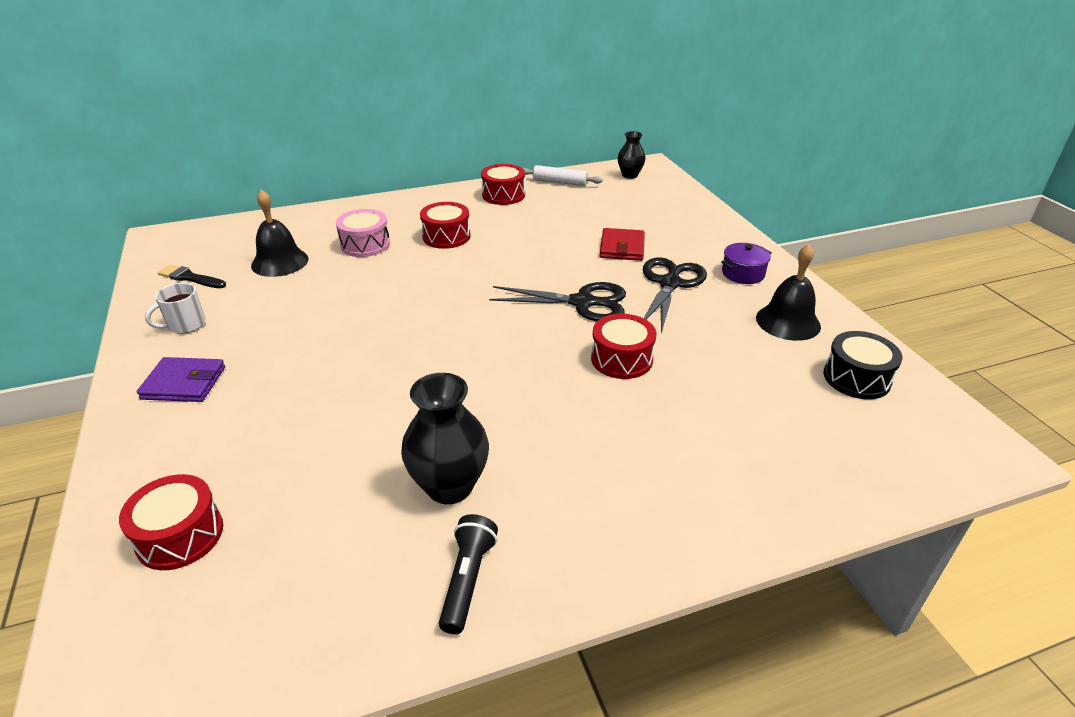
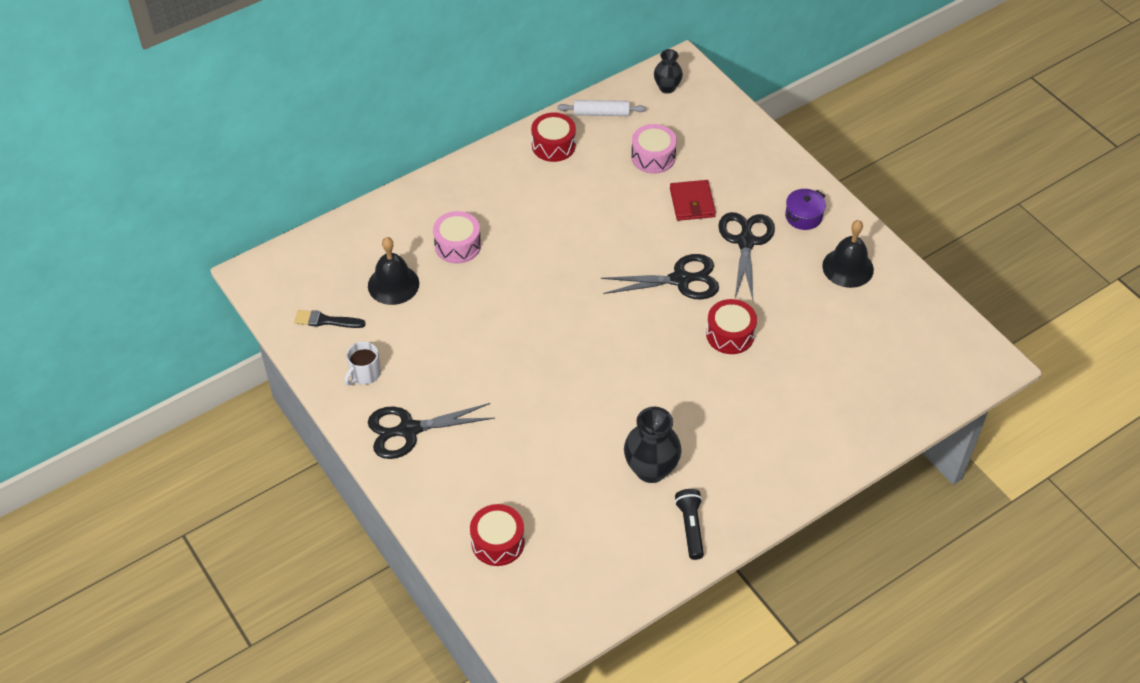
camera: 15 degrees left, 15 degrees up
purple wallet [137,357,225,402] -> black scissors [368,403,495,459]
red drum [420,202,471,249] -> none
black drum [823,331,903,399] -> none
none -> pink drum [631,124,677,174]

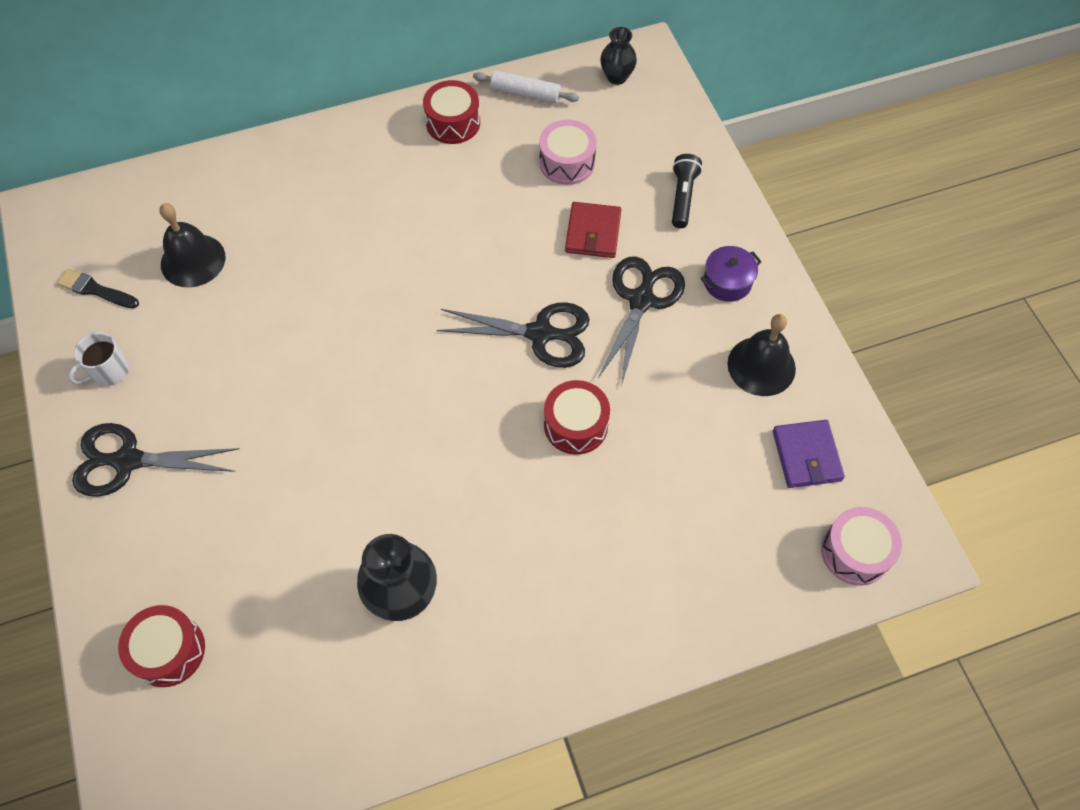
camera: 15 degrees right, 10 degrees up
pink drum [433,211,481,264] -> pink drum moved to [821,507,902,586]
black flashlight [675,489,704,560] -> black flashlight moved to [672,154,702,228]
none -> purple wallet [773,420,845,488]

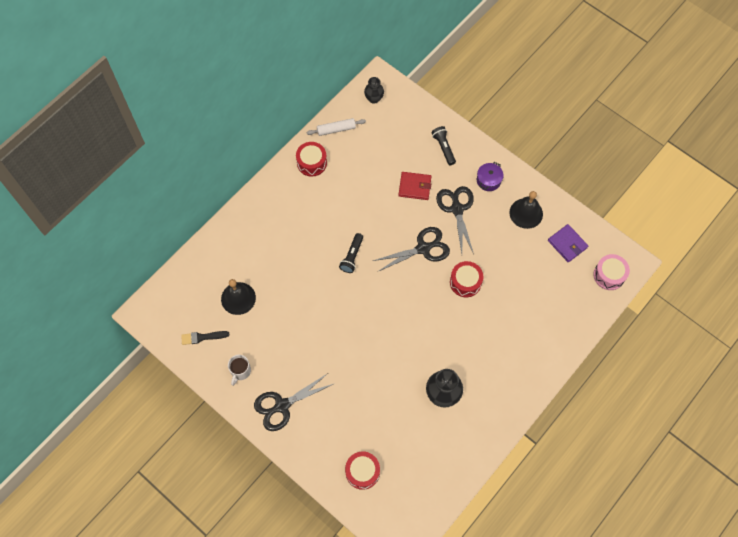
camera: 30 degrees left, 5 degrees up
pink drum [539,120,597,185] -> none
red wallet [565,202,621,258] -> red wallet turned 60 degrees counterclockwise [398,172,432,200]
none -> black flashlight [339,233,363,273]

